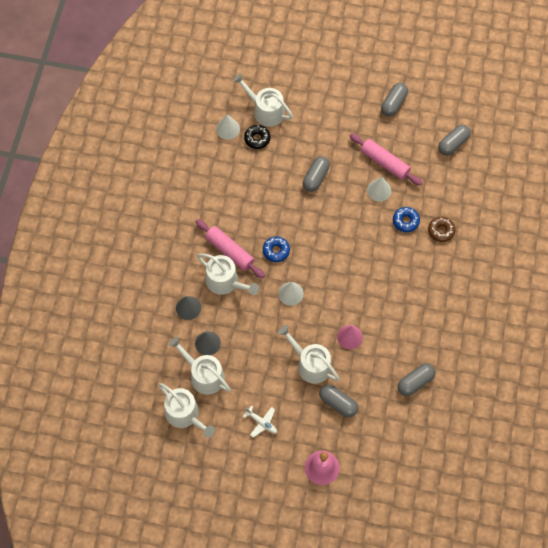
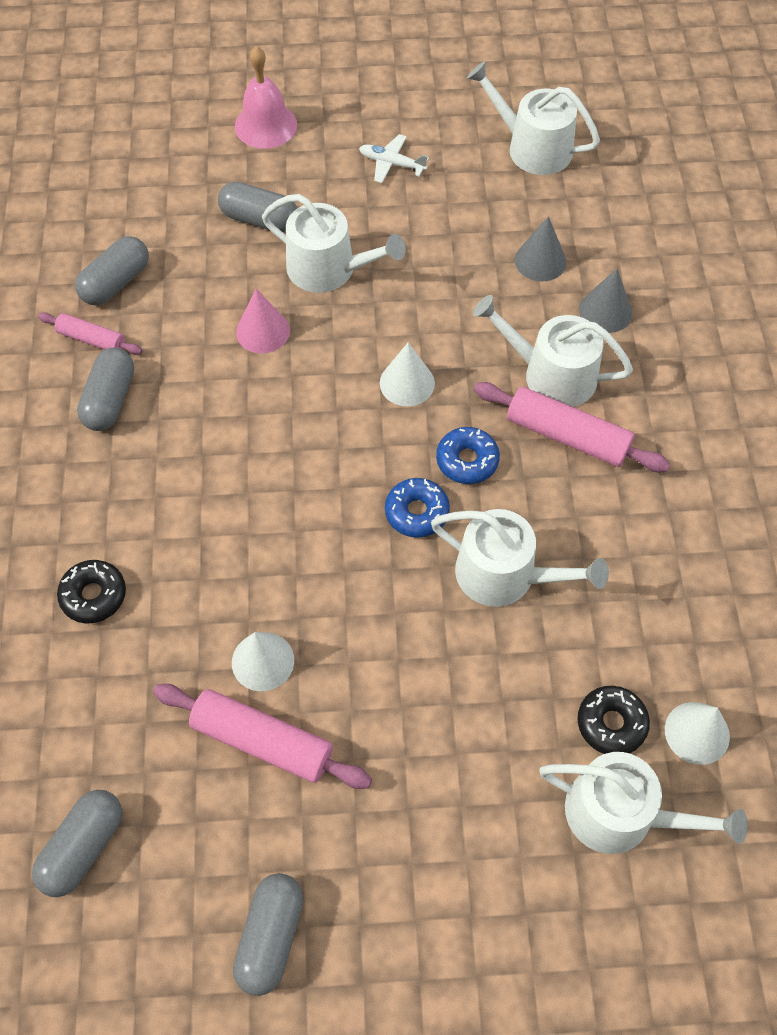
camera: 165 degrees right, 5 degrees down
white watering can [169,337,231,395] -> white watering can moved to [431,509,609,607]
grey capsule [303,156,330,192] -> grey capsule moved to [77,348,134,431]
blue donut [393,207,420,232] -> blue donut moved to [385,478,450,538]
brown donut [428,217,456,242] -> black donut [57,560,126,623]
none -> pink rolling pin [38,312,143,355]

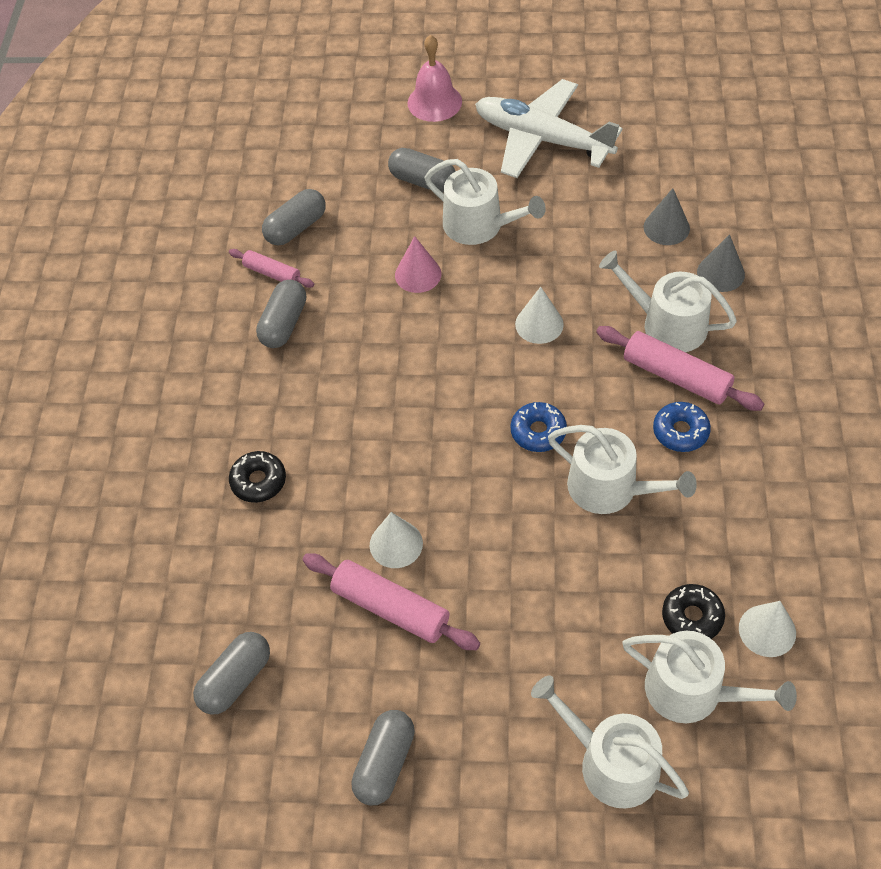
camera: 10 degrees right, 5 degrees down
white plane [359,134,429,183] -> white plane [475,79,623,178], size x2.40
blue donut [436,427,500,484] -> blue donut moved to [653,402,711,452]
white watering can [467,61,600,175] -> white watering can moved to [531,676,689,809]

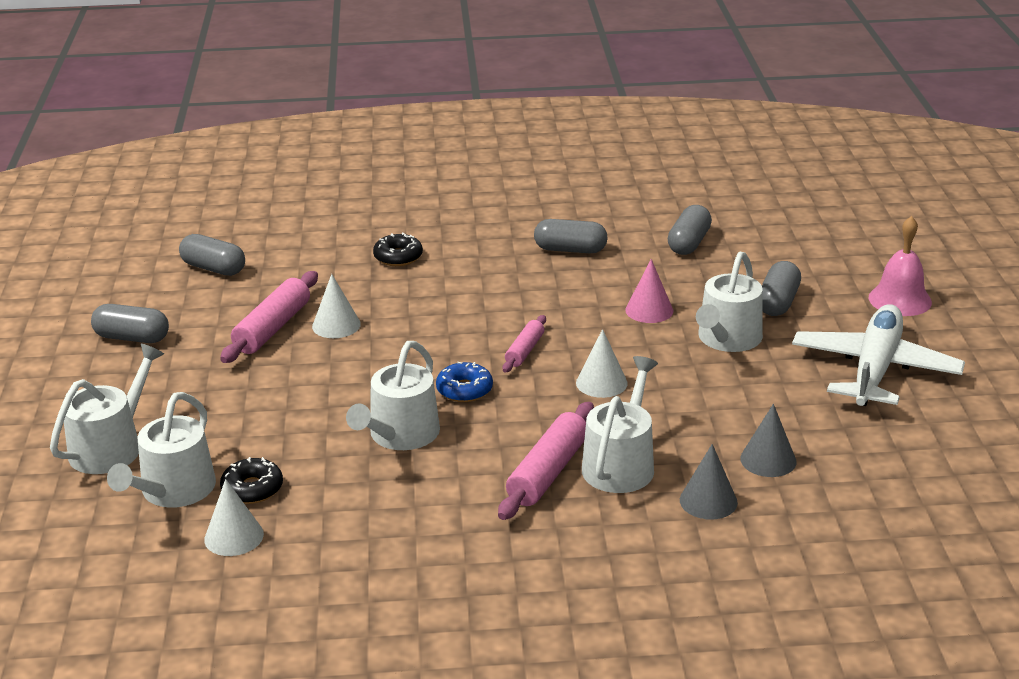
camera: 80 degrees right, 25 degrees down
pink rolling pin [229,249,314,288] -> pink rolling pin moved to [502,315,546,373]
grey capsule [262,189,326,245] -> grey capsule turned 75 degrees clockwise [668,205,712,255]
blue donut [653,402,711,452] -> none

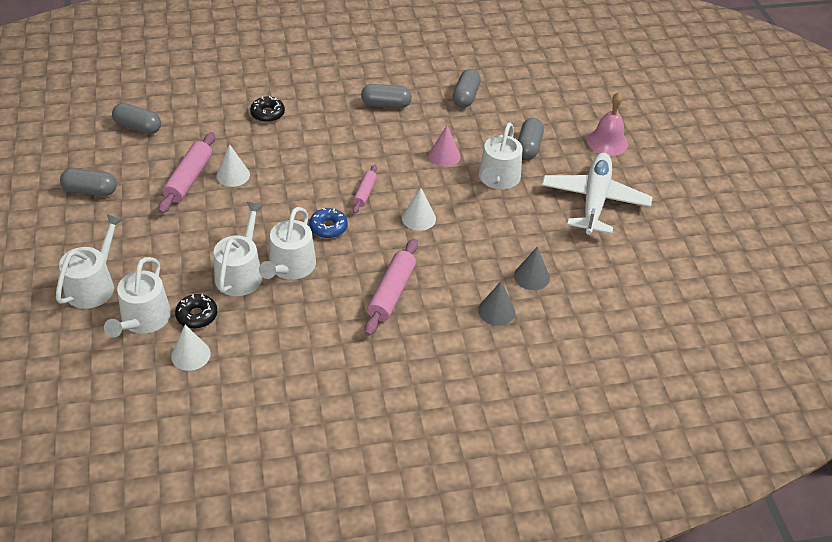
camera: 10 degrees left, 15 degrees up
white watering can [582,356,658,493] -> white watering can moved to [214,202,263,296]

